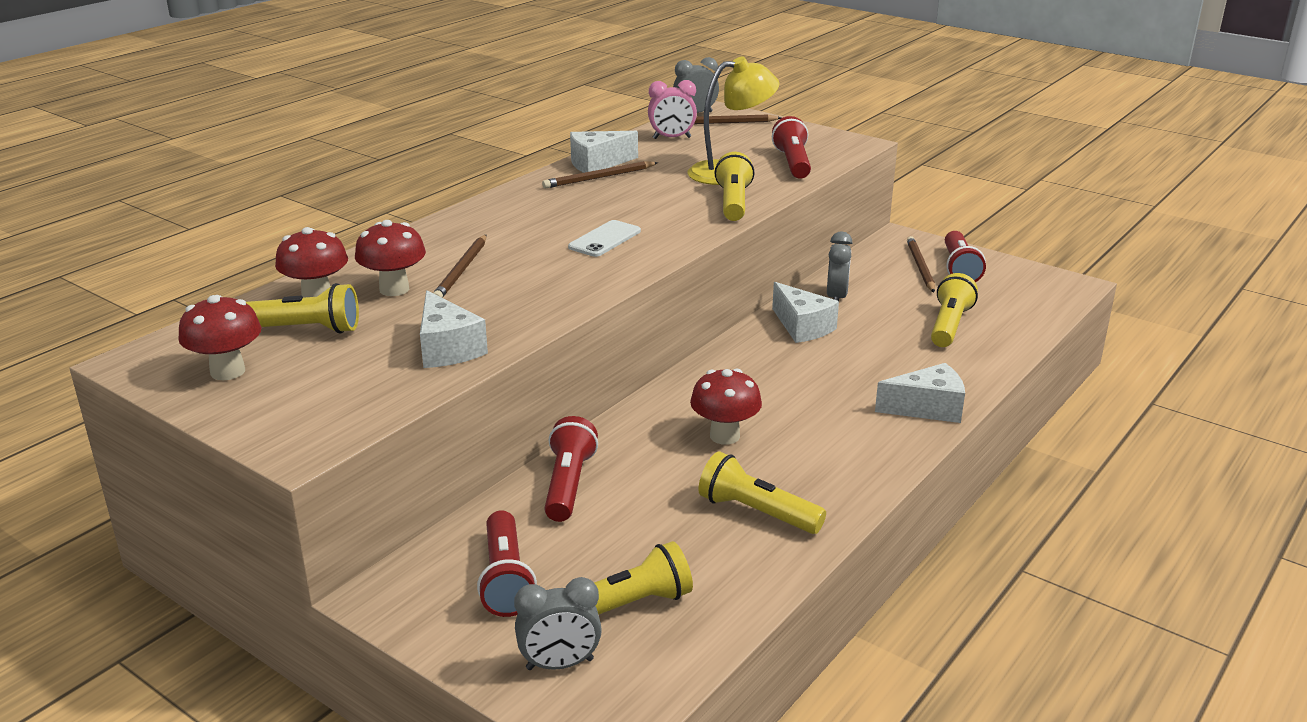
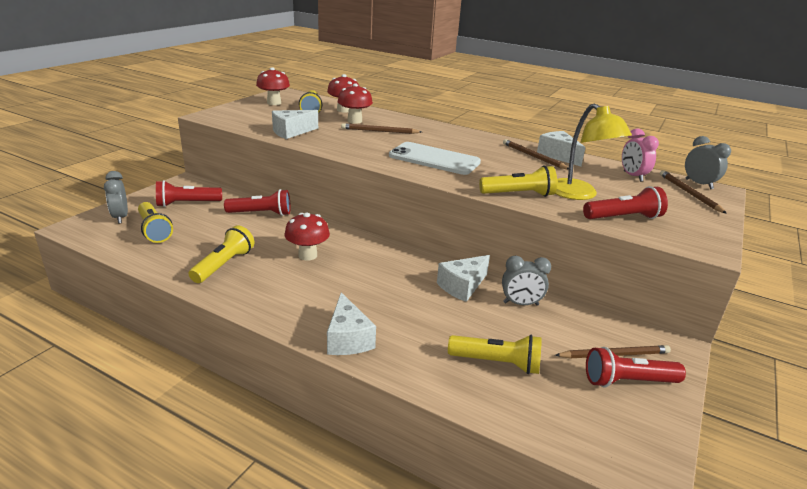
camera: 80 degrees right, 0 degrees up
white phone [568,220,641,257] -> white phone [389,142,481,175], size x1.74

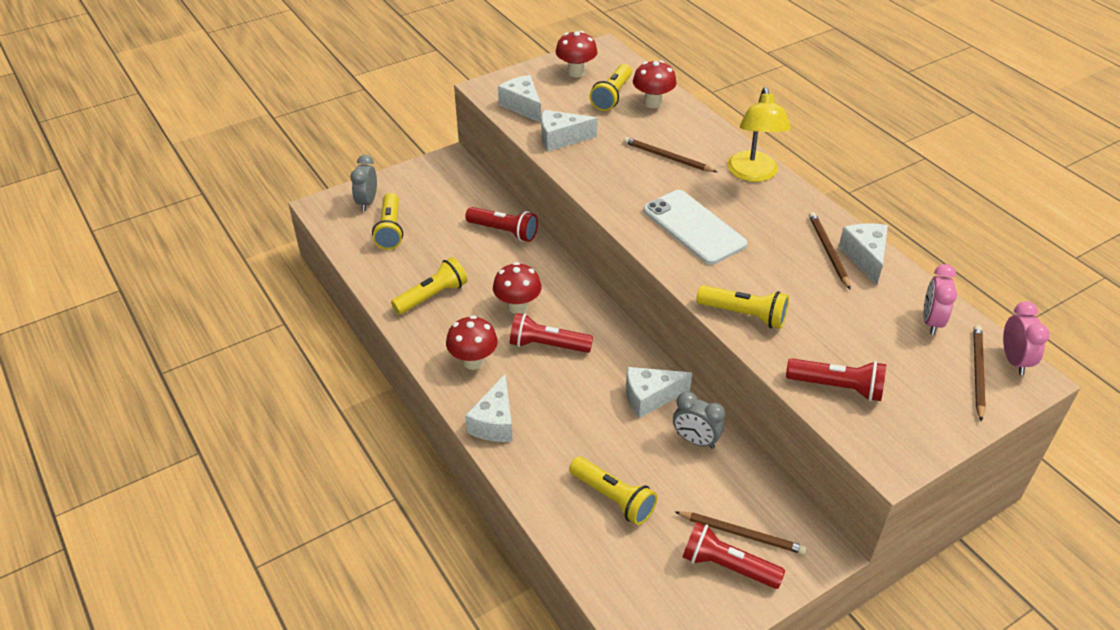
camera: 30 degrees right, 15 degrees up
red flashlight [156,180,222,207] -> red flashlight moved to [510,313,593,353]
red mushroom [338,83,373,124] -> red mushroom moved to [446,315,498,370]
yellow lamp [555,103,632,200] -> yellow lamp moved to [727,87,791,182]
grey clock [685,136,731,189] -> pink clock [1003,302,1050,375]
none -> white cheese [498,75,541,123]

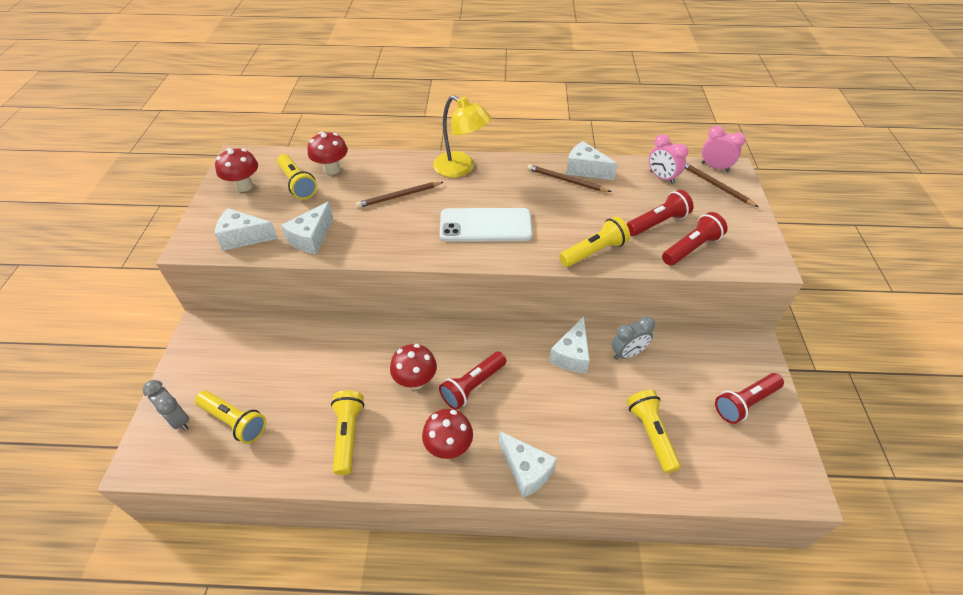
camera: 55 degrees left, 5 degrees up
red flashlight [465,207,538,242] -> red flashlight moved to [627,190,694,236]
yellow flashlight [569,457,657,525] -> yellow flashlight turned 90 degrees counterclockwise [627,390,681,473]
brown pencil [675,511,807,554] -> none

